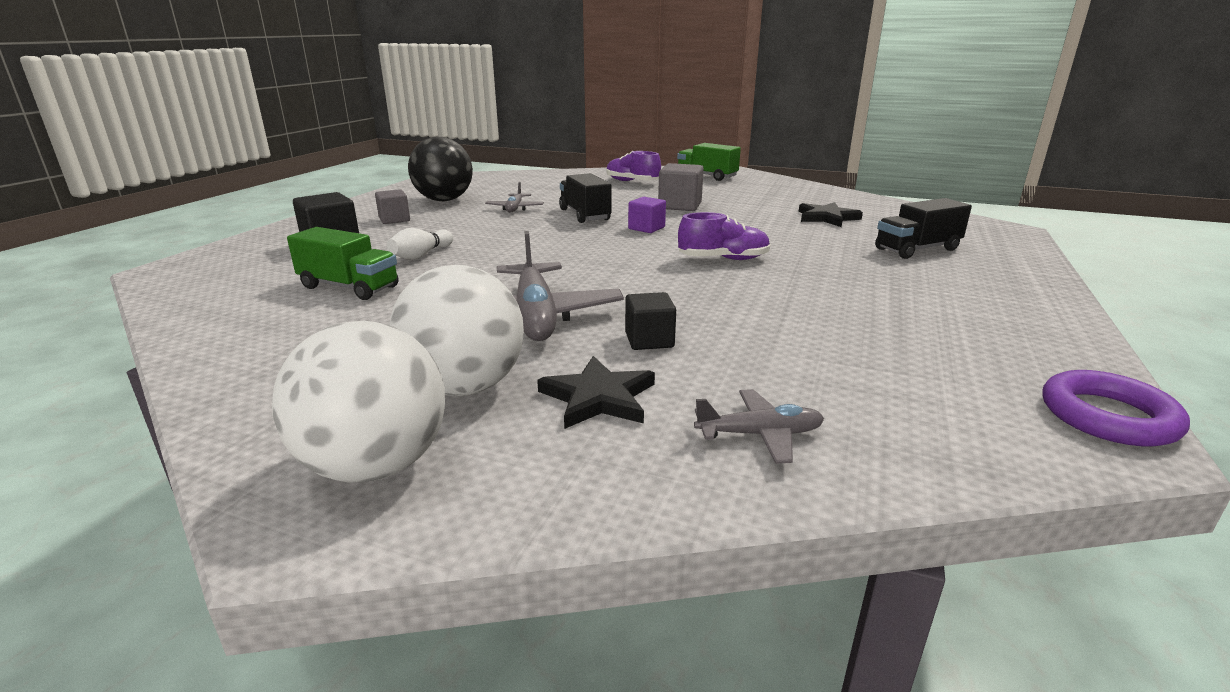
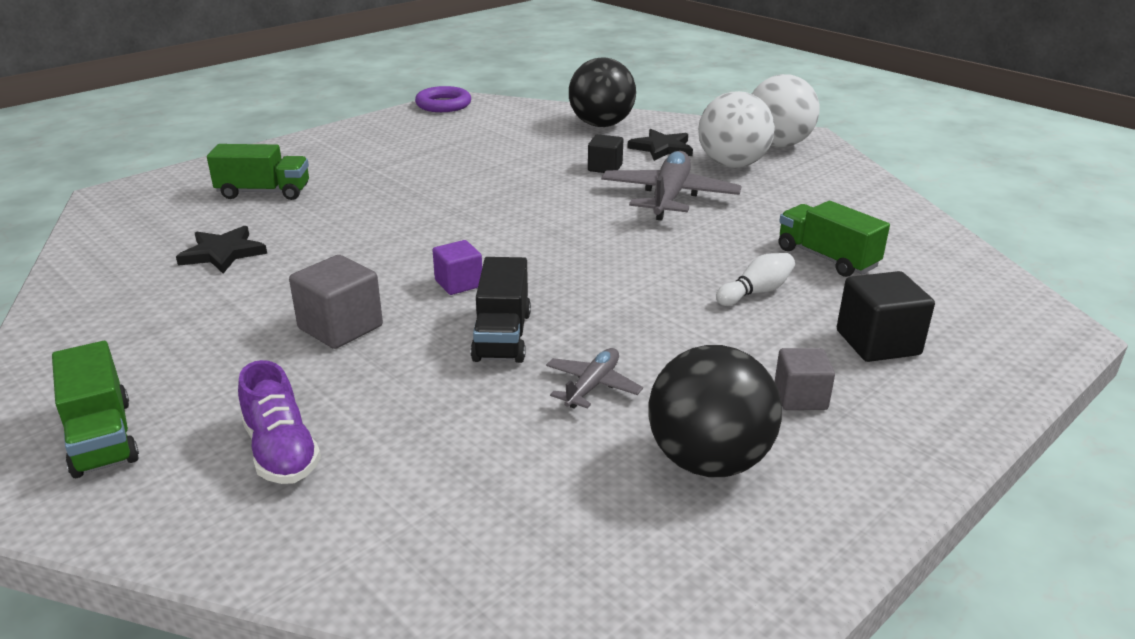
camera: 155 degrees left, 5 degrees up
purple shoe [678,212,770,260] -> none
grey plane [694,389,824,464] -> black ball [569,57,636,127]
black truck [875,198,972,259] -> green truck [207,144,309,200]

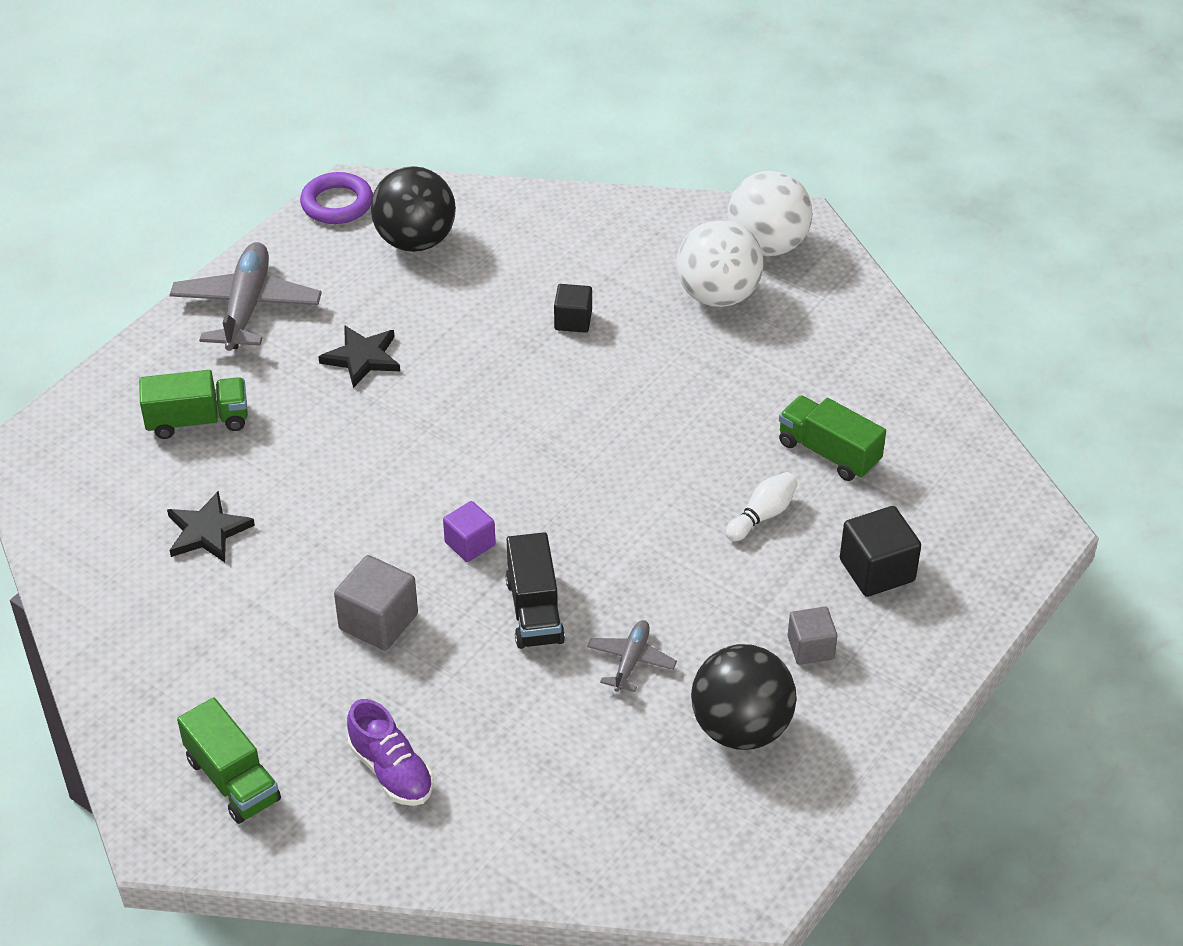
camera: 10 degrees left, 15 degrees up
black ball [569,57,636,127] -> black ball moved to [371,166,456,252]
grey plane [601,151,742,221] -> grey plane moved to [170,242,322,351]
black star [627,129,693,161] -> black star moved to [318,325,400,388]

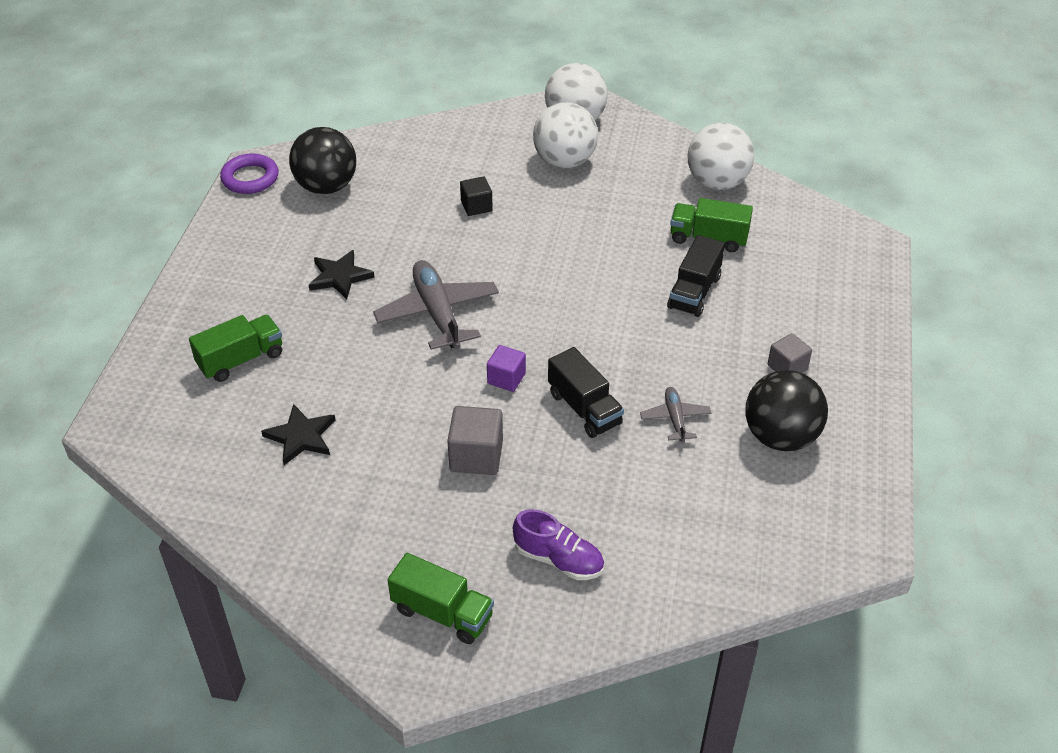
camera: 25 degrees left, 0 degrees up
grey plane [170,242,322,351] -> grey plane moved to [373,260,499,350]
white bowling pin [726,472,798,541] -> black truck [667,235,725,317]
black cube [840,506,921,597] -> none
none -> white ball [688,123,754,190]

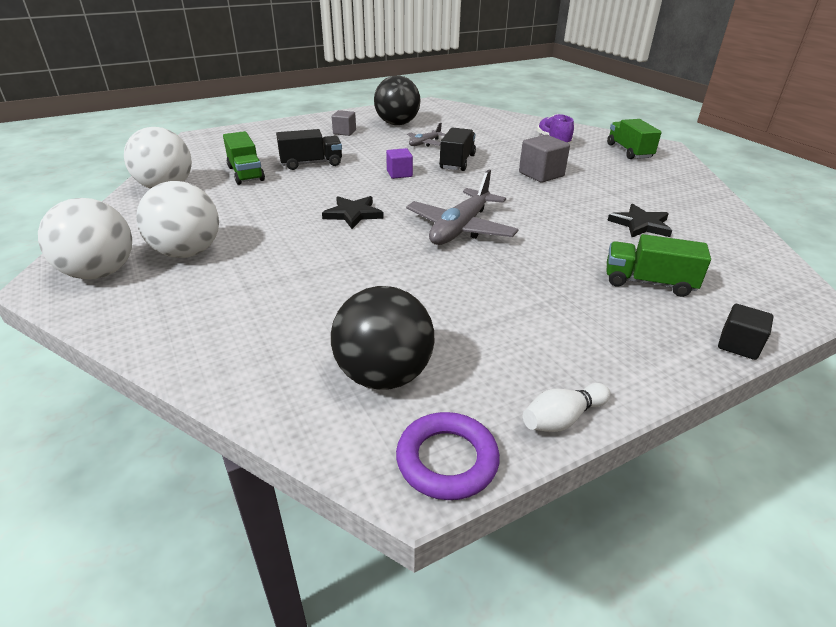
camera: 130 degrees left, 10 degrees down
black star [309,250,375,299] -> black star moved to [322,196,384,229]
black cube [460,177,493,216] -> black cube moved to [718,304,774,360]
purple cube [487,345,526,392] -> purple cube moved to [386,148,413,179]
none -> white bowling pin [523,383,610,432]

